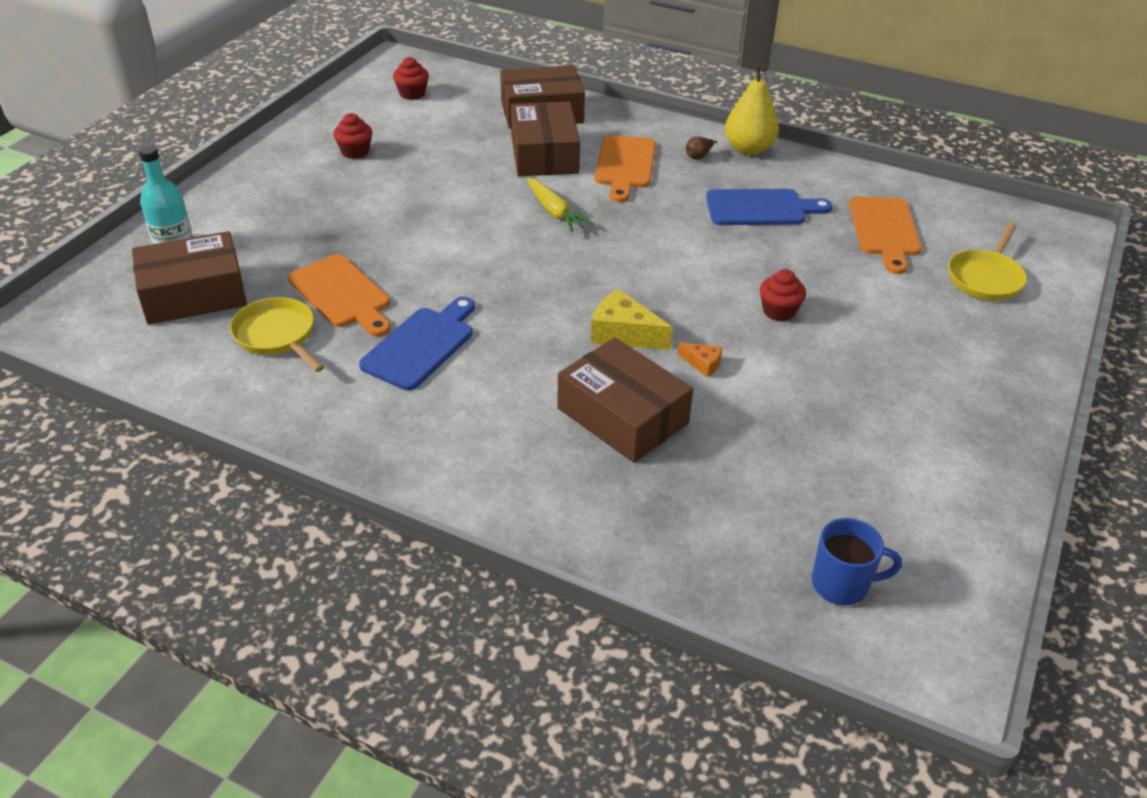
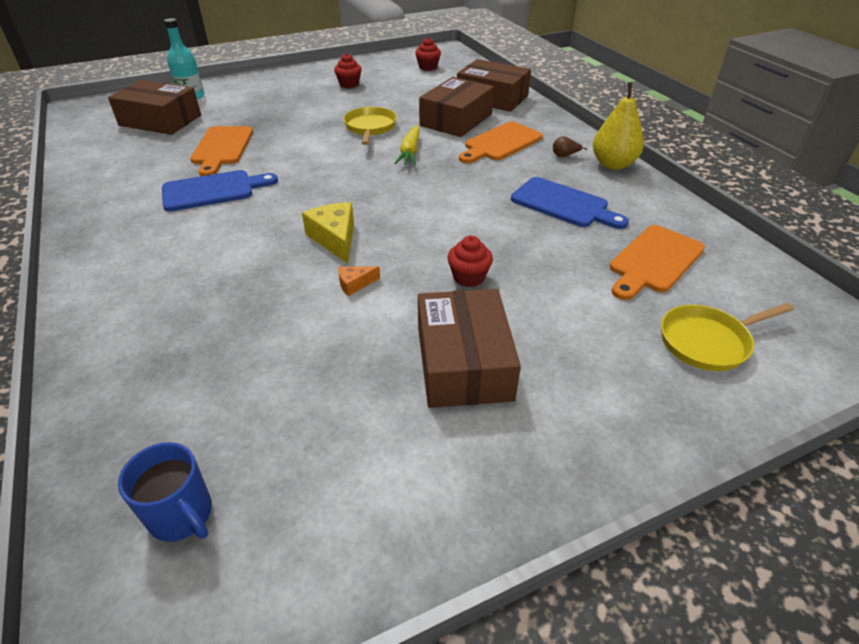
camera: 40 degrees right, 0 degrees up
yellow pan [230,297,324,372] -> yellow pan moved to [343,107,397,145]
brown box [557,337,693,463] -> brown box moved to [418,289,521,408]
orange cheese [678,342,723,378] -> orange cheese turned 90 degrees clockwise [338,266,380,296]

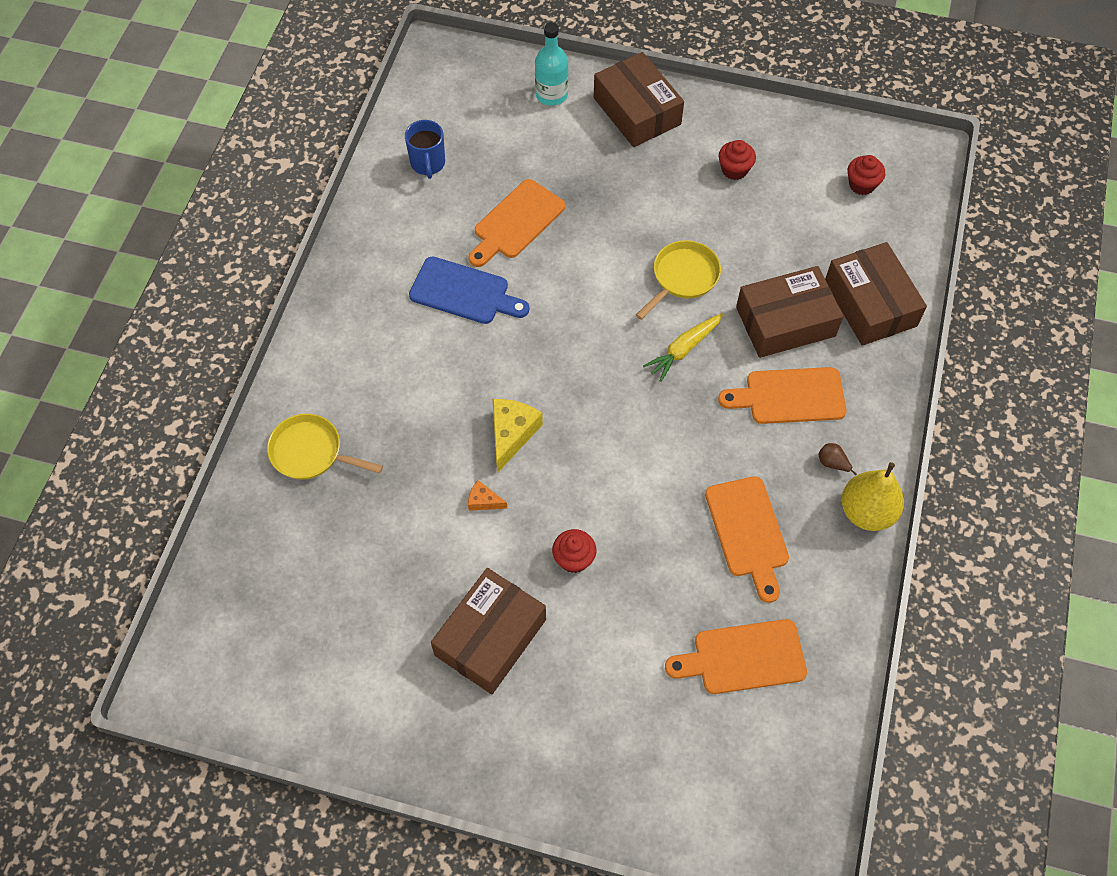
camera: 40 degrees right, 20 degrees up
brown box [108,80,201,135] -> brown box moved to [594,52,684,147]
blue mug [118,442,212,542] -> blue mug moved to [405,120,445,179]
blue cutting board [511,177,629,229] -> orange cutting board [705,476,789,603]
yellow pan [661,303,794,371] -> yellow pan moved to [267,414,383,480]

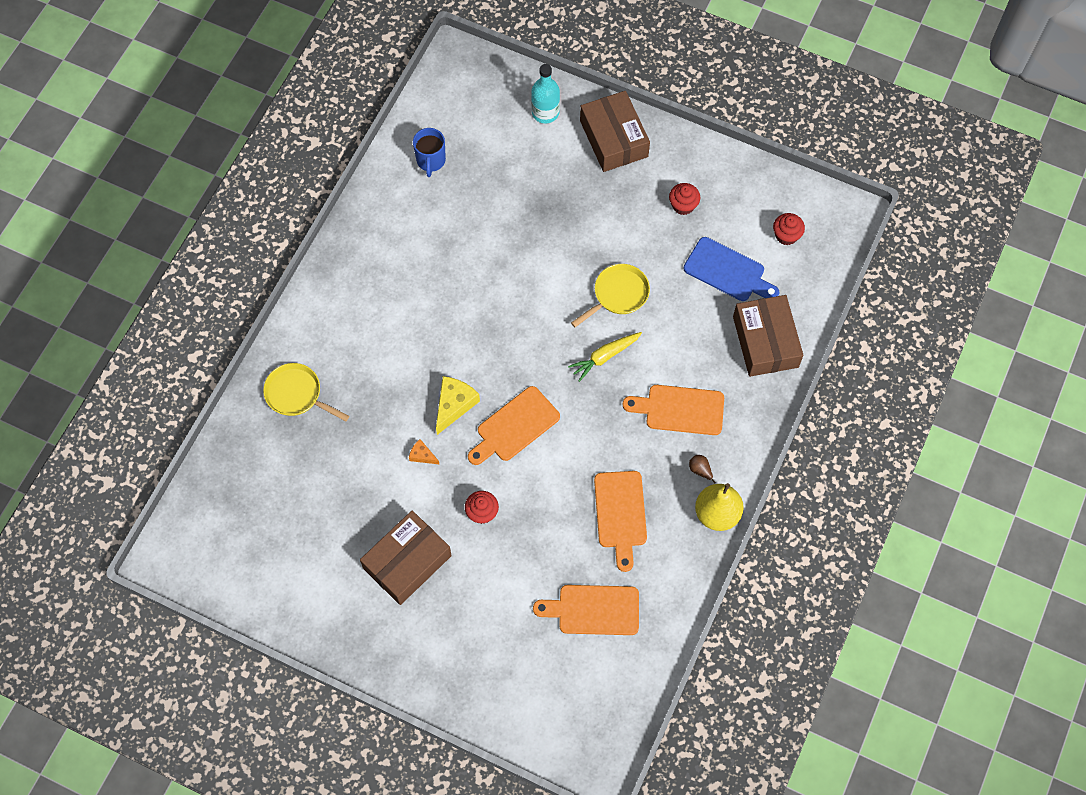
camera: 10 degrees right, 5 degrees up
blue cutting board [409,256,530,324] -> blue cutting board moved to [684,237,780,301]
orange cutting board [468,179,565,267] -> orange cutting board moved to [468,386,560,465]
brown box [736,266,843,358] -> none

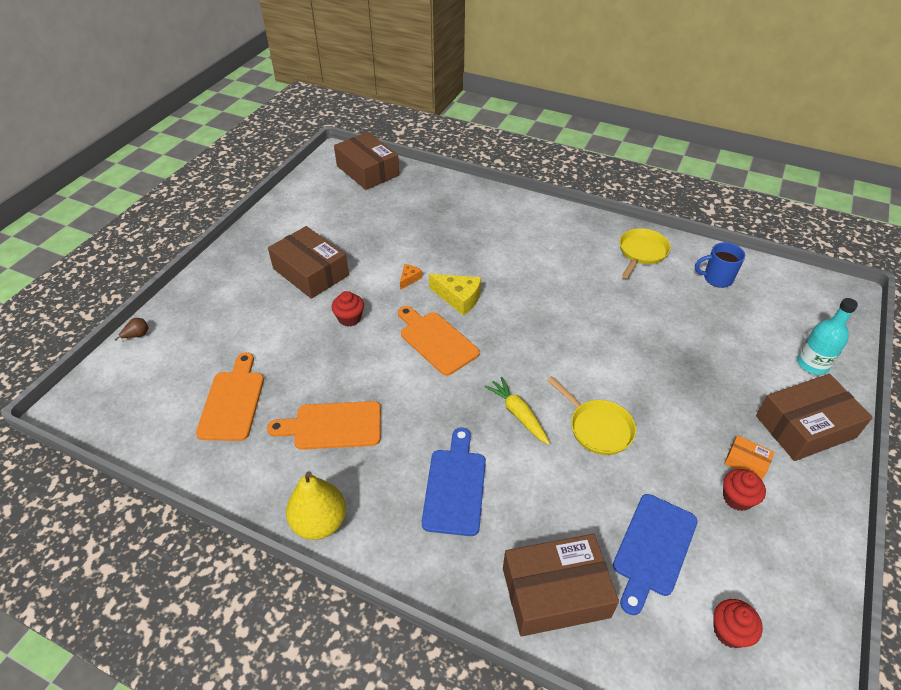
camera: 90 degrees right, 20 degrees down
yellow pan [263,363,349,421] -> yellow pan moved to [619,228,671,278]
orange cutting board [622,385,724,435] -> blue cutting board [422,428,486,536]
brown pear [689,455,716,484] -> brown pear moved to [115,318,149,341]
none -> brown box [334,132,399,190]
none -> orange box [724,435,774,480]

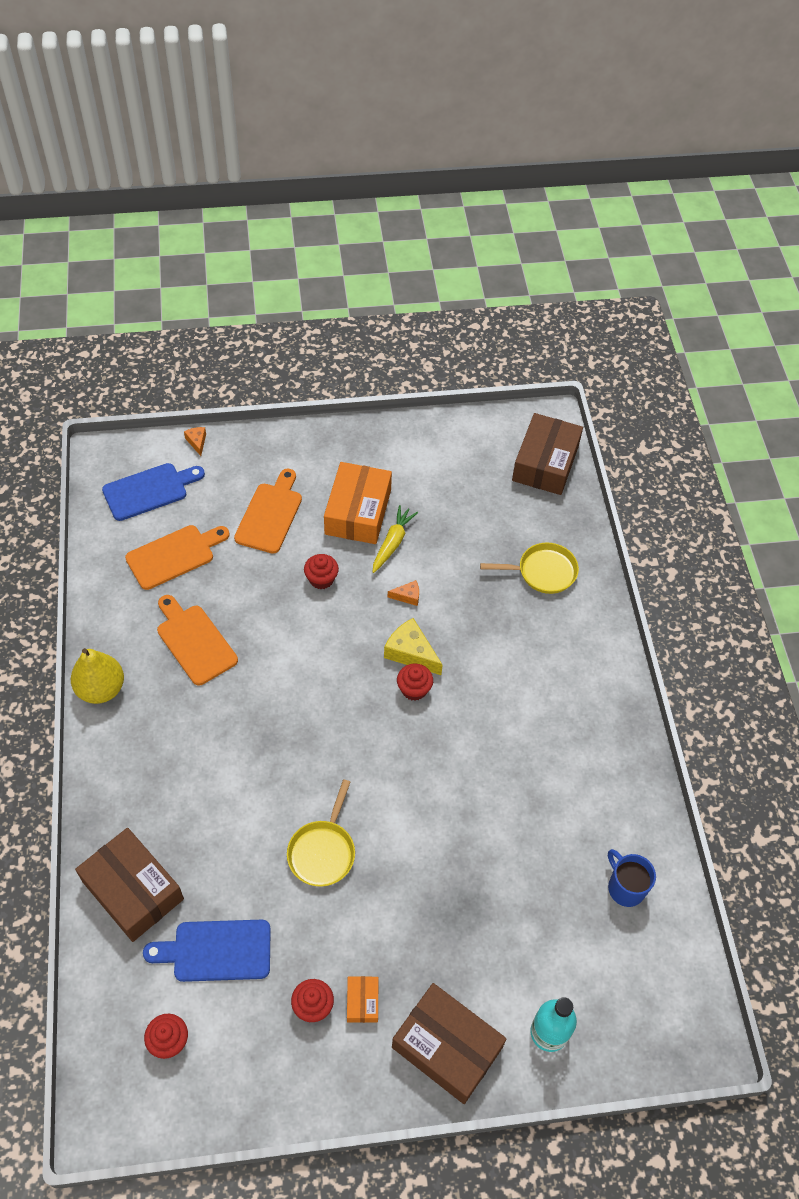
camera: 55 degrees right, 10 degrees up
brown pear [115,318,149,341] -> orange cheese [184,427,206,456]
brown box [268,226,349,299] -> orange box [324,462,392,544]
orange cutting board [398,306,480,376] -> orange cutting board moved to [234,468,302,554]
blue cutting board [422,428,486,536] -> blue cutting board moved to [102,463,205,521]
yellow cheese [429,274,481,316] -> yellow cheese turned 135 degrees clockwise [384,618,443,675]
yellow carrot [484,377,550,445] -> yellow carrot moved to [373,505,418,573]
yellow pan [619,228,671,278] -> yellow pan moved to [480,543,579,594]
none -> red cupcake [397,664,433,701]

